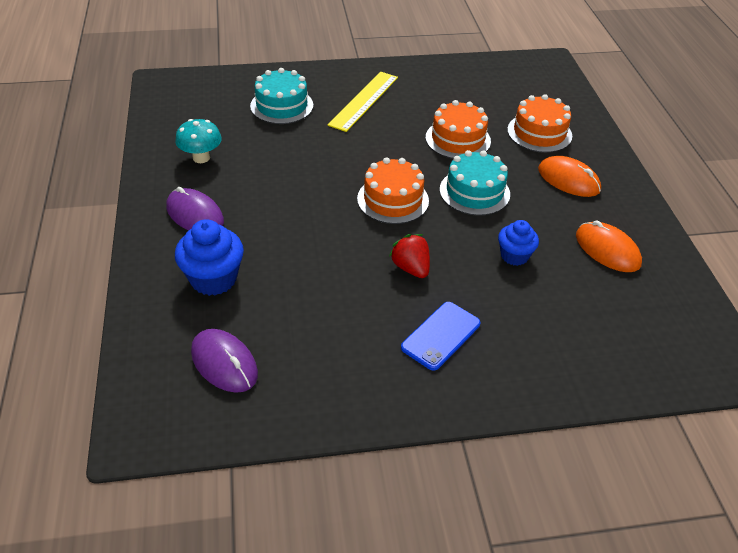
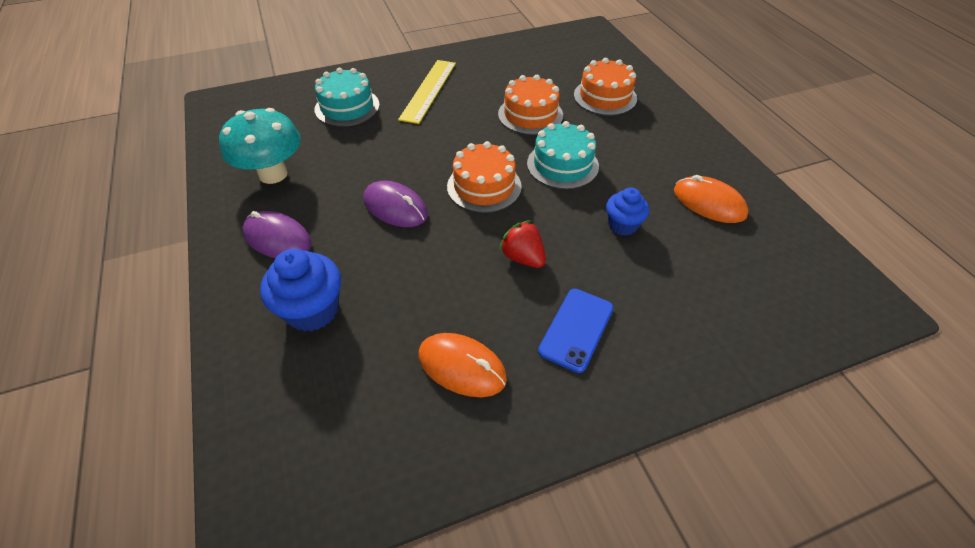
camera: 10 degrees left, 5 degrees up
turquoise mushroom [175,119,222,163] -> turquoise mushroom [219,108,301,184], size x1.54
purple mouse [191,329,258,393] -> purple mouse moved to [363,181,428,227]
orange mouse [538,156,601,197] -> orange mouse moved to [418,333,507,397]

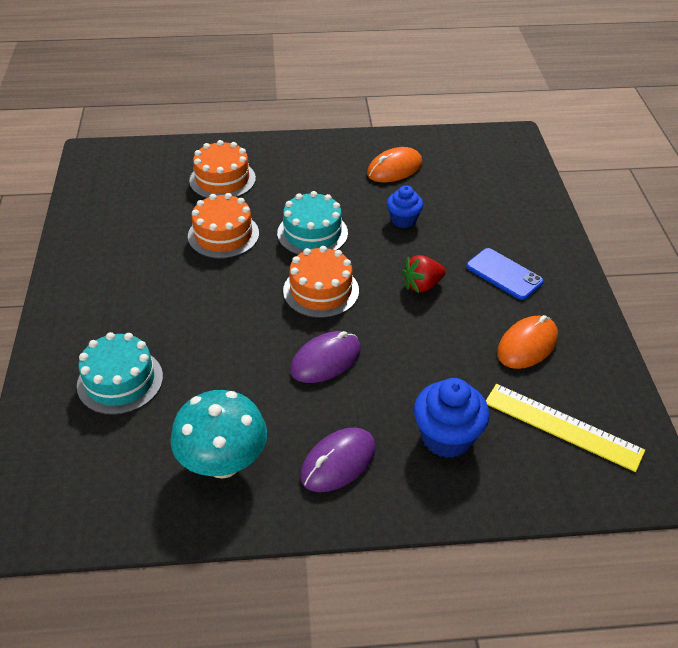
camera: 75 degrees left, 5 degrees down
yellow ruler [398,60,456,124] -> yellow ruler moved to [486,384,645,472]

